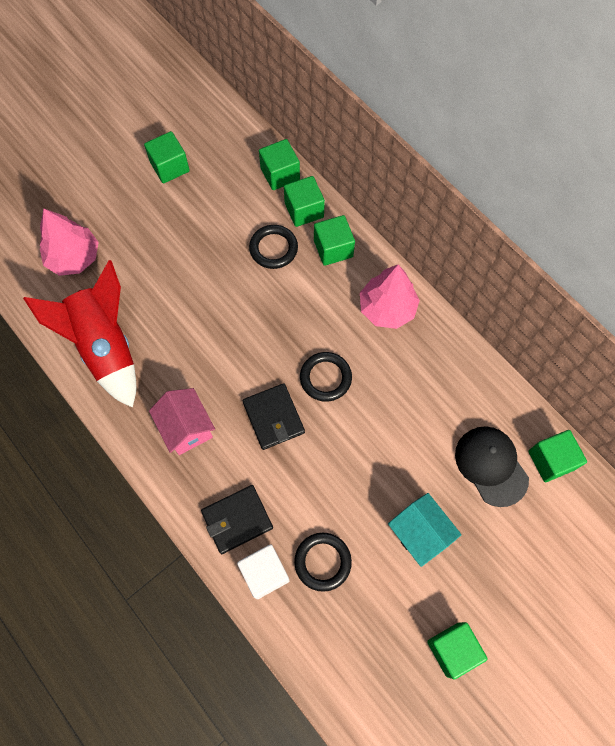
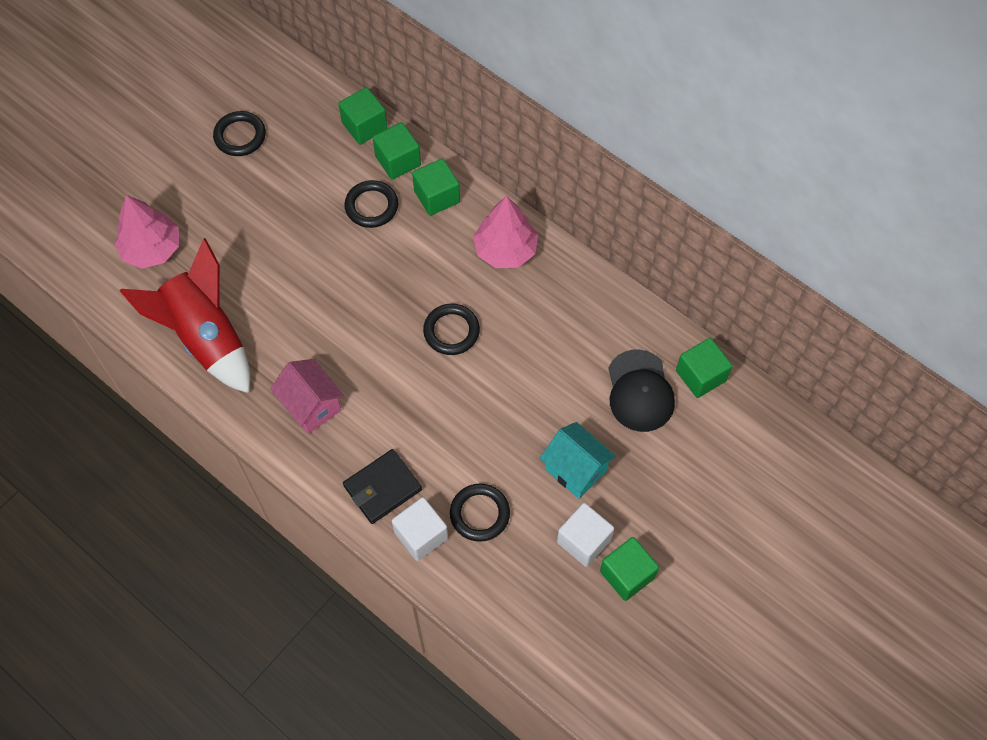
camera: 10 degrees left, 5 degrees down
green cube [144,131,190,184] -> black ring [213,111,266,156]
black wallet [242,383,305,450] -> none
black cap [455,426,529,507] -> black cap turned 150 degrees counterclockwise [608,350,675,432]
none -> white cube [557,503,614,567]

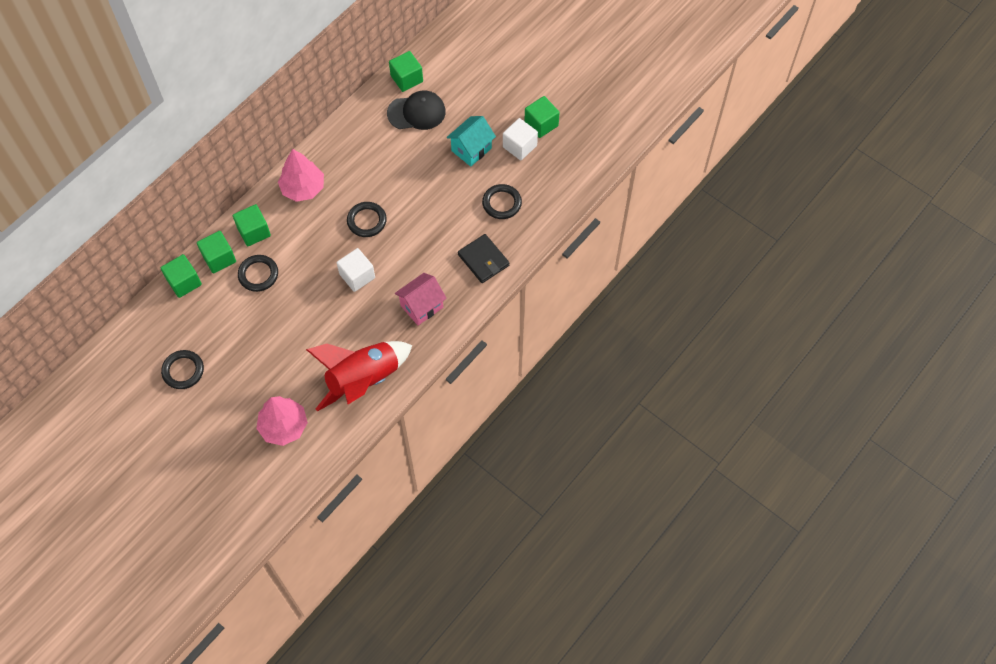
camera: 90 degrees left, 0 degrees up
white cube [392,497,448,561] -> white cube moved to [337,248,375,292]

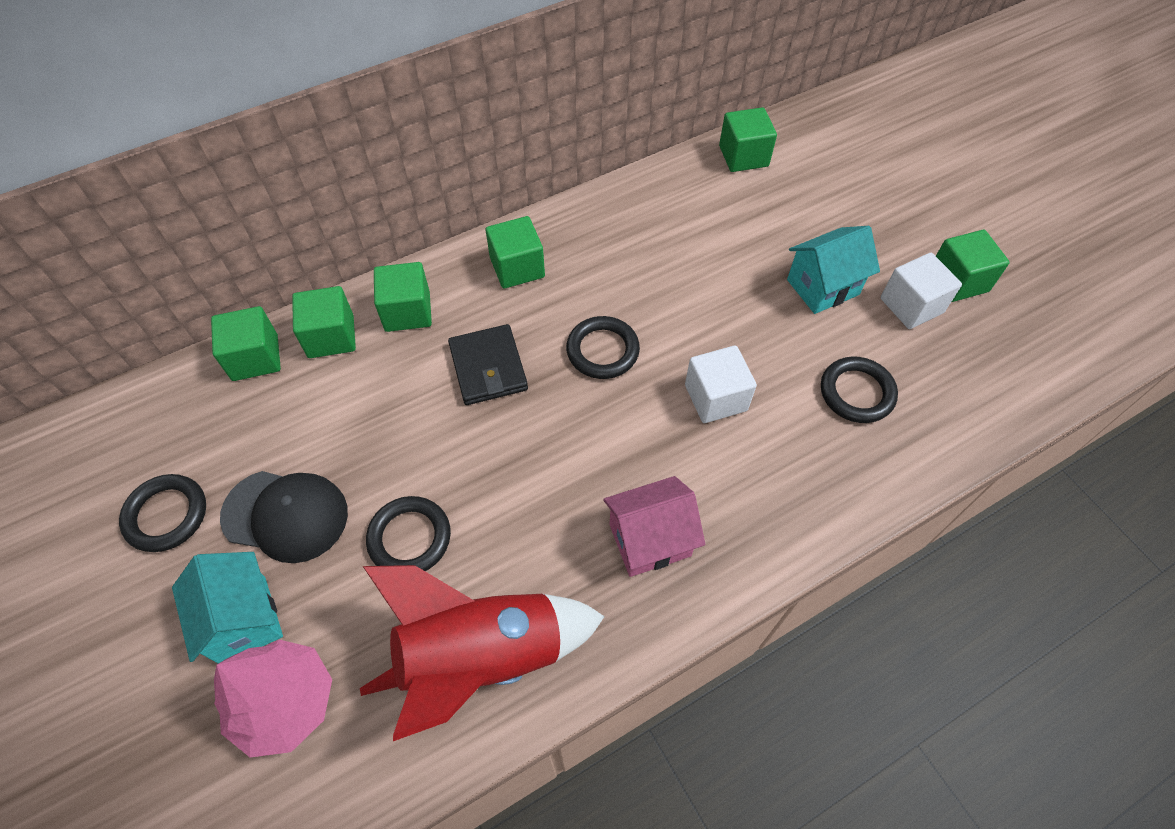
camera: 20 degrees right, 5 degrees down
black ring [238,255,278,292] -> black ring moved to [366,496,451,571]
pink tree [278,149,324,202] -> green cube [486,216,545,289]
white cube [337,248,375,292] -> white cube moved to [685,345,757,423]
black cap [387,91,446,130] -> black cap moved to [220,471,348,563]
black wallet [458,234,509,283] -> black wallet moved to [448,324,528,405]
none -> turquoise house [172,552,283,664]

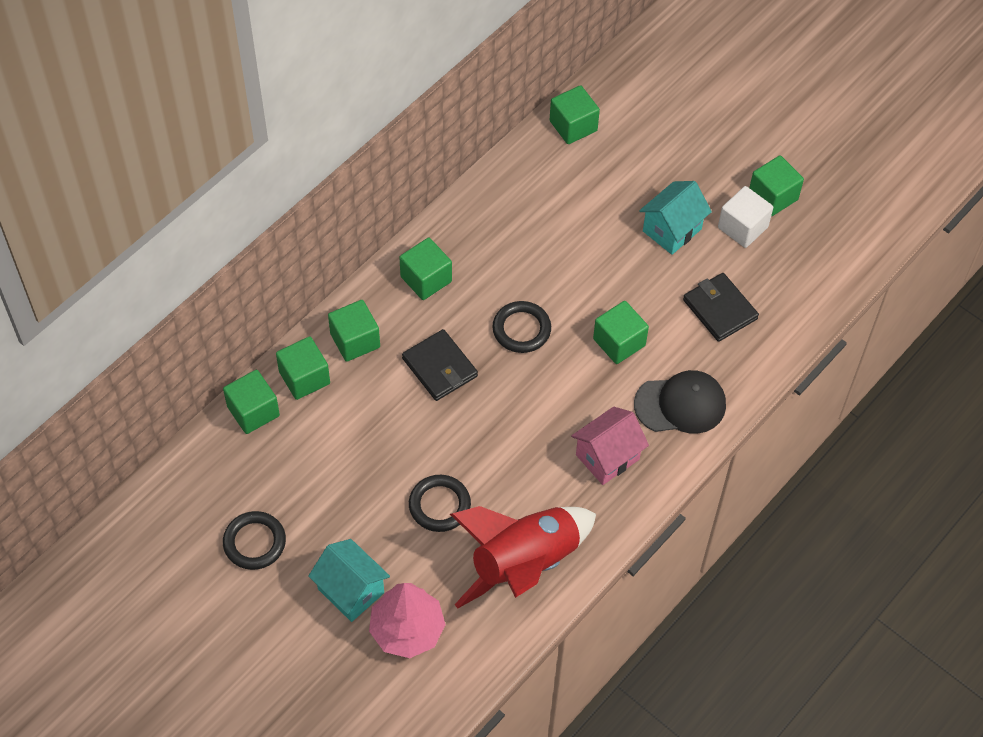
camera: 20 degrees left, 0 degrees up
black cap [220,471,348,563] -> black cap moved to [634,370,726,434]
white cube [685,345,757,423] -> green cube [593,301,649,364]
black ring [821,356,898,423] -> black wallet [683,273,759,342]

